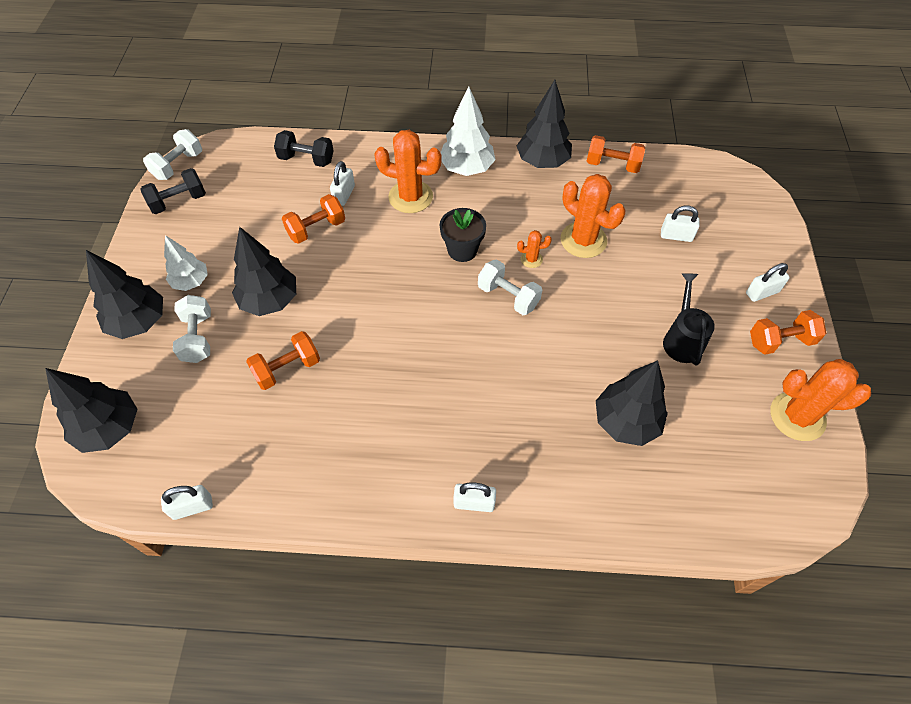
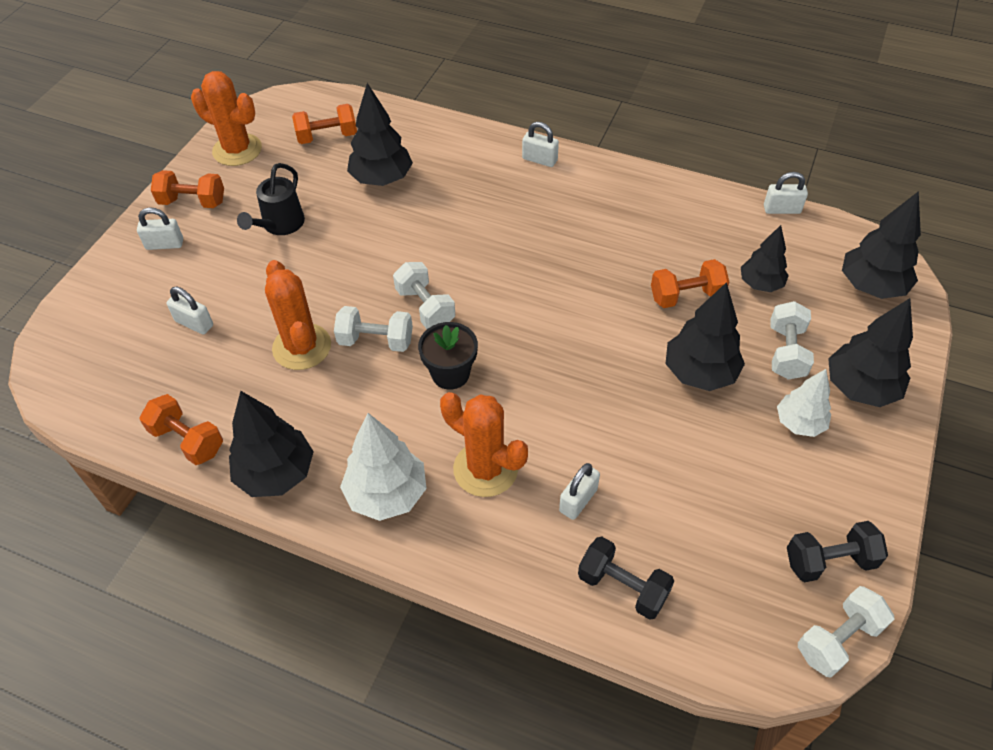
camera: 160 degrees left, 5 degrees down
orange dumbbell [282,194,345,244] -> orange dumbbell moved to [292,104,357,144]
orange cactus [517,230,552,268] -> white dumbbell [334,306,413,352]
none -> black tree [741,225,789,292]

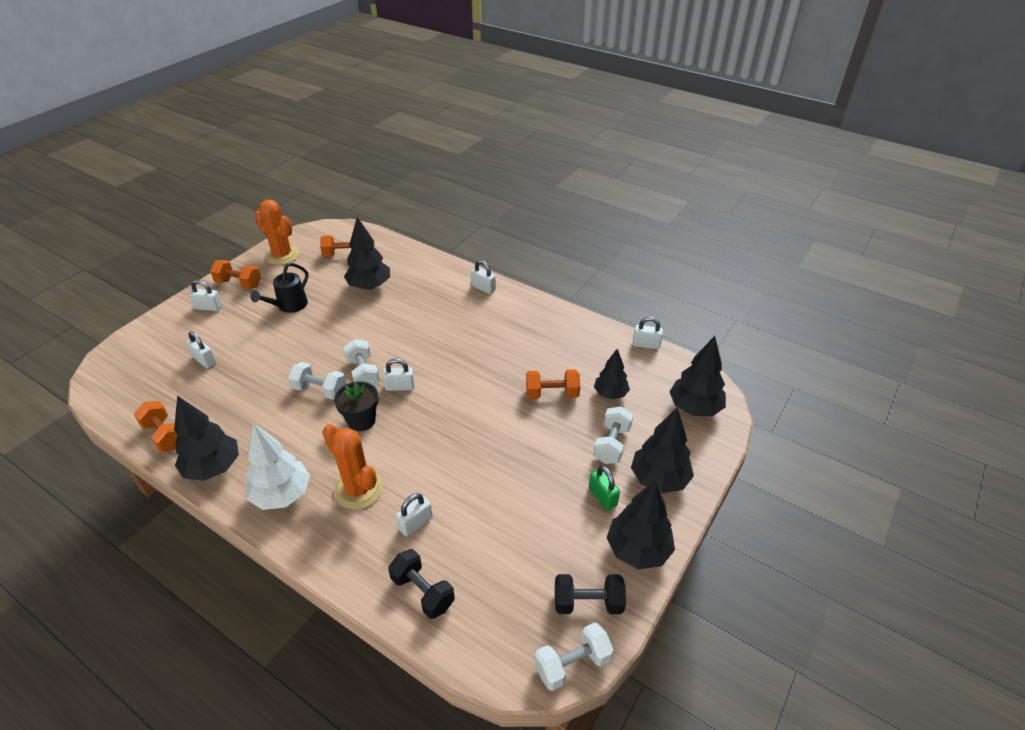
camera: 10 degrees right, 10 degrees down
orange cactus [265,260,331,370] -> none
black tree [666,282,745,391] -> black tree moved to [607,480,675,569]
white tree [777,369,831,437] -> green padlock [589,465,620,510]
none -> white padlock [383,359,415,391]

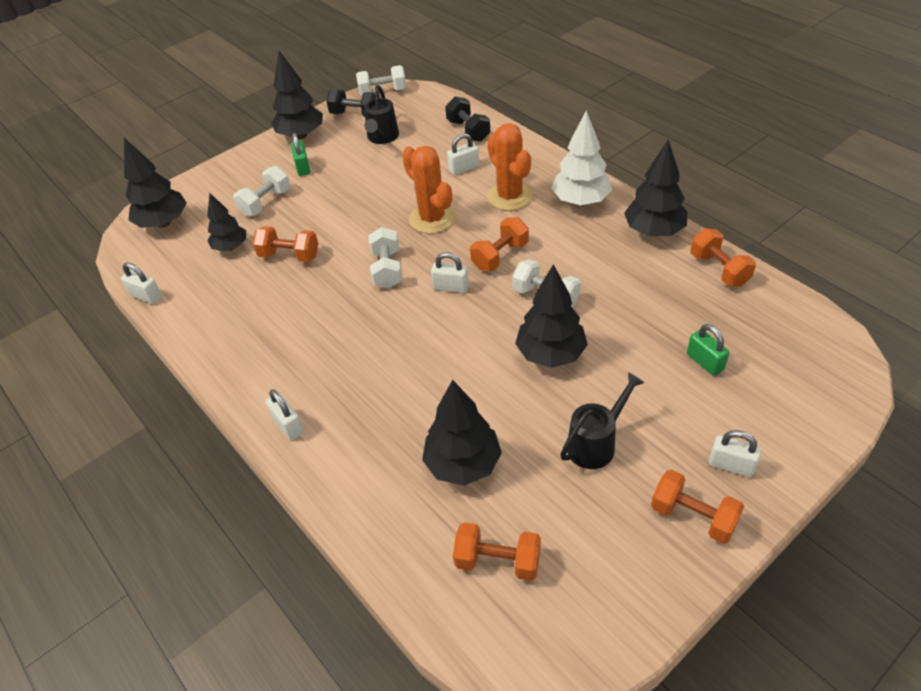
camera: 160 degrees left, 5 degrees up
white padlock [186,331,216,368] -> green padlock [687,324,729,376]
orange cactus [255,200,300,265] -> orange cactus moved to [402,146,455,234]
black flower pot [334,381,379,431] -> orange dumbbell [470,217,529,271]
white dumbbell [343,339,380,385] -> white dumbbell moved to [369,227,402,289]
black tree [631,408,694,493] -> black tree moved to [515,264,588,368]
none -> black watering can [364,85,399,144]

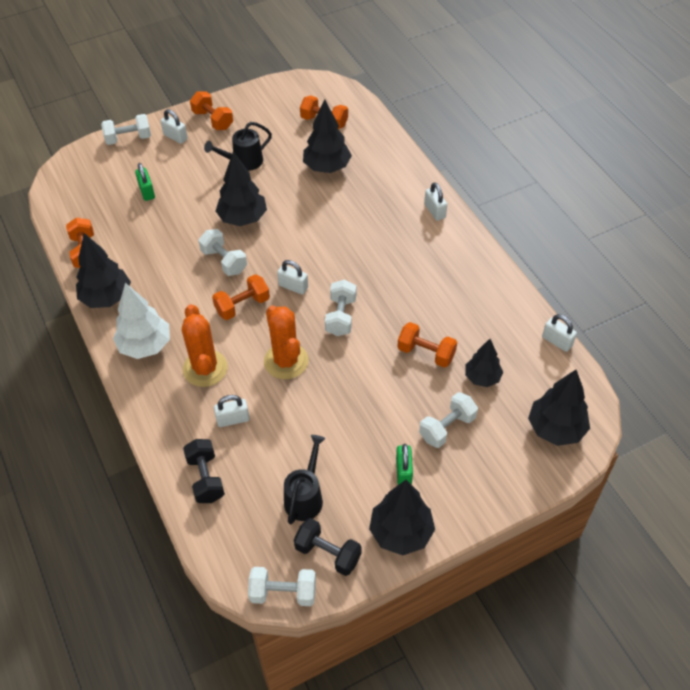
camera: 170 degrees left, 5 degrees up
none -> white dumbbell [101,114,151,145]

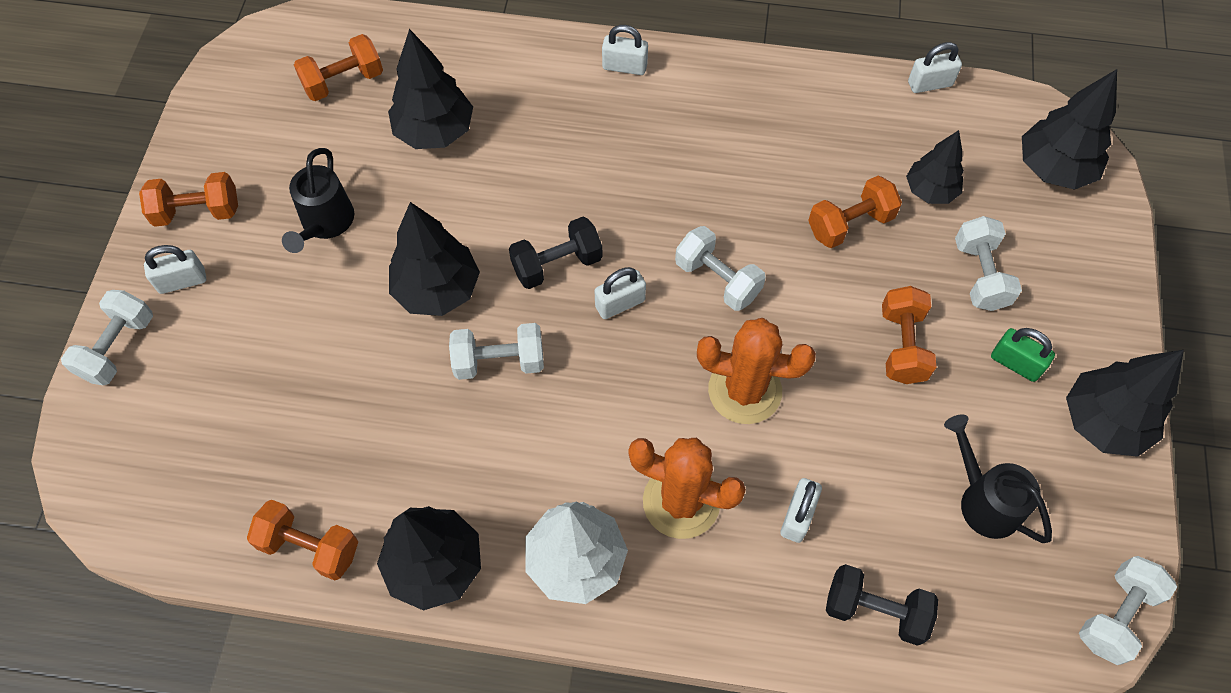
camera: 55 degrees left, 10 degrees up
green padlock [135,163,155,201] -> none
orange dumbbell [212,274,270,320] -> orange dumbbell moved to [882,286,936,384]
black dumbbell [294,518,362,576] -> black dumbbell moved to [509,217,603,289]

